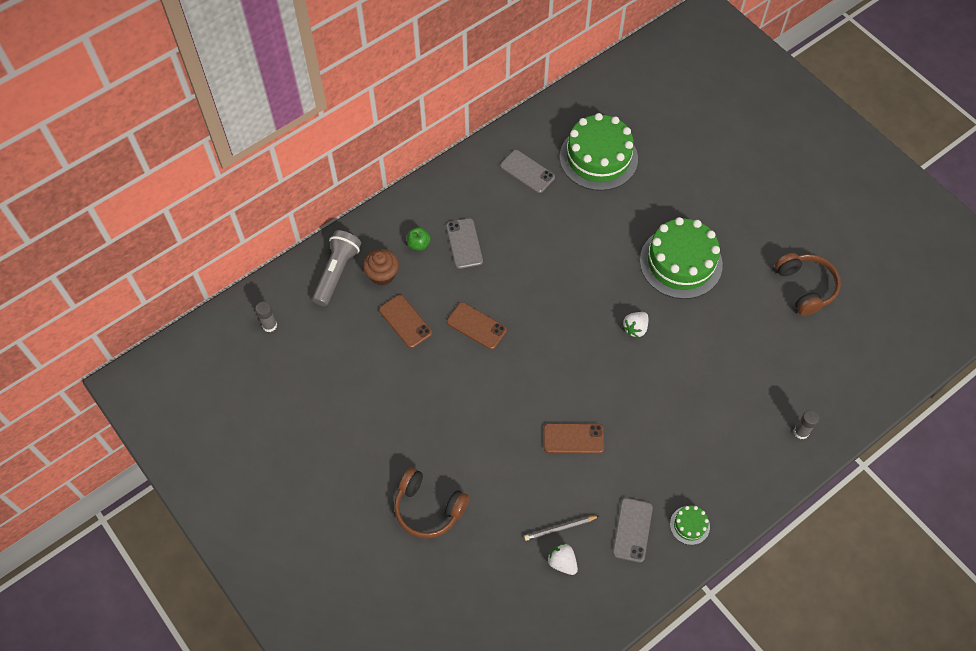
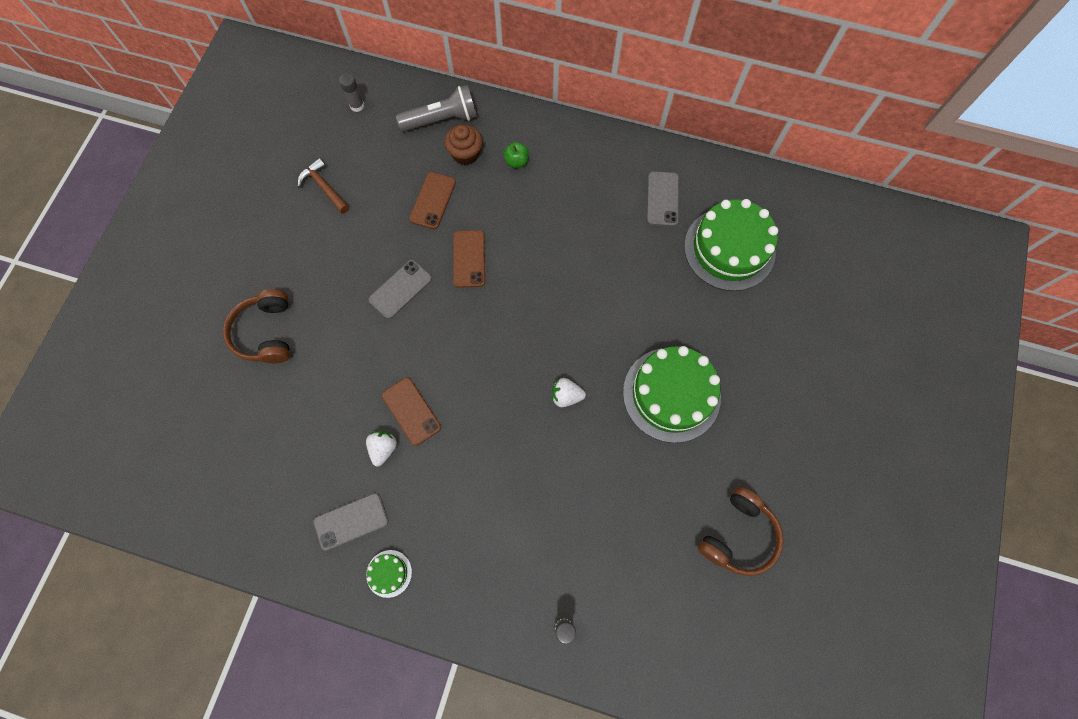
camera: 55 degrees right, 10 degrees up
grey phone [446,218,483,269] -> grey phone moved to [368,260,432,319]
grey pencil [524,516,599,541] -> none
white strawberry [547,543,578,575] -> white strawberry moved to [366,431,397,467]
none -> brown hammer [298,158,349,214]

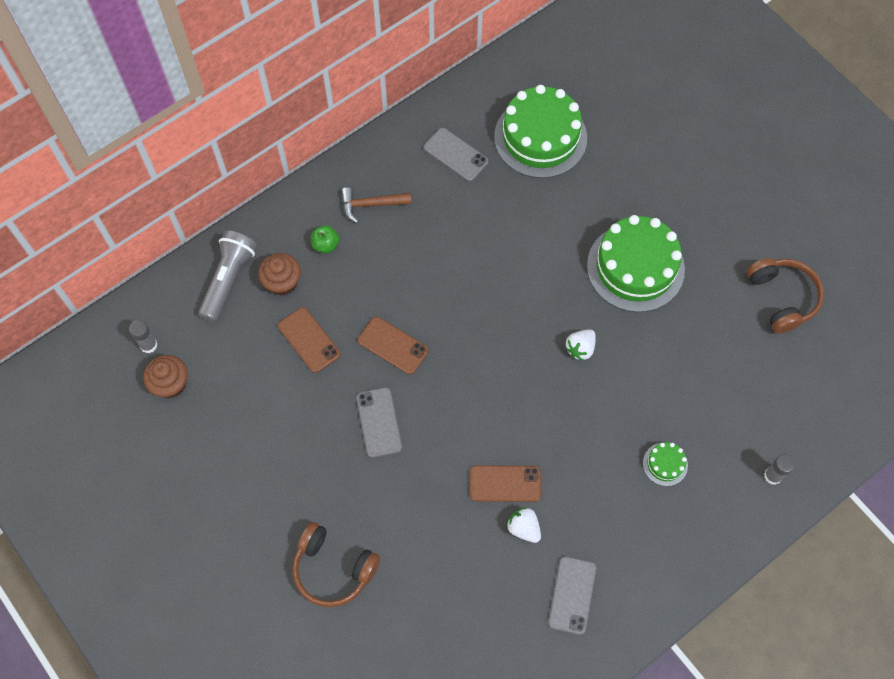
camera: 55 degrees left, 5 degrees down
brown hammer [298,158,349,214] -> brown hammer moved to [341,187,412,223]
green cake [366,550,412,598] -> green cake moved to [643,442,688,486]
none -> brown cupcake [143,355,188,398]

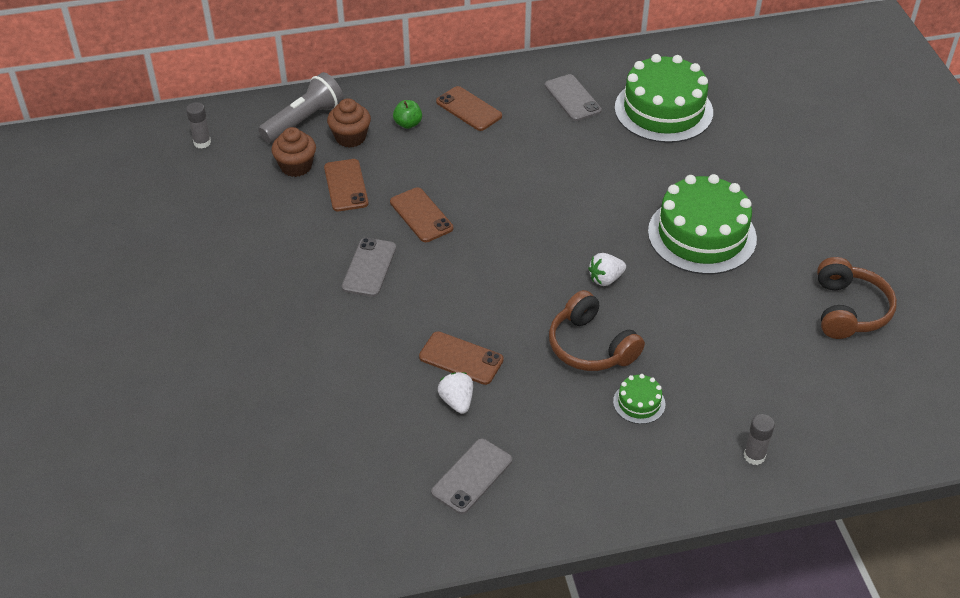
camera: 25 degrees right, 20 degrees down
brown cupcake [143,355,188,398] -> brown cupcake moved to [271,127,316,177]
brown headphones [292,522,381,607] -> brown headphones moved to [549,290,645,371]
brown hammer [341,187,412,223] -> brown phone [436,86,502,131]

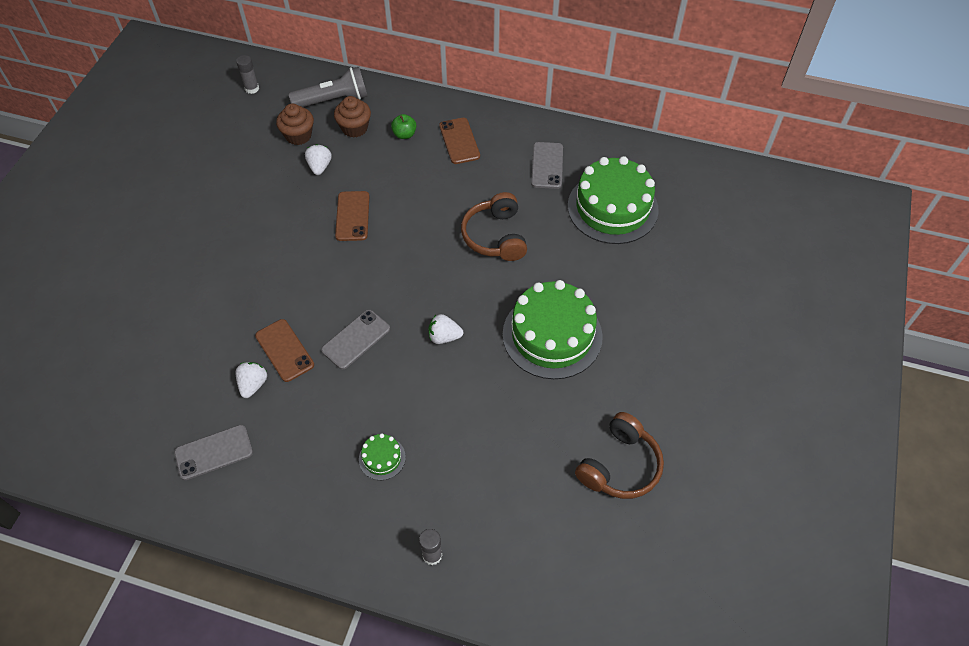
camera: 30 degrees right, 10 degrees up
brown phone [324,159,369,211] -> white strawberry [305,144,331,175]
grey phone [342,238,396,297] -> grey phone moved to [321,310,390,369]
brown headphones [549,290,645,371] -> brown headphones moved to [461,192,527,261]

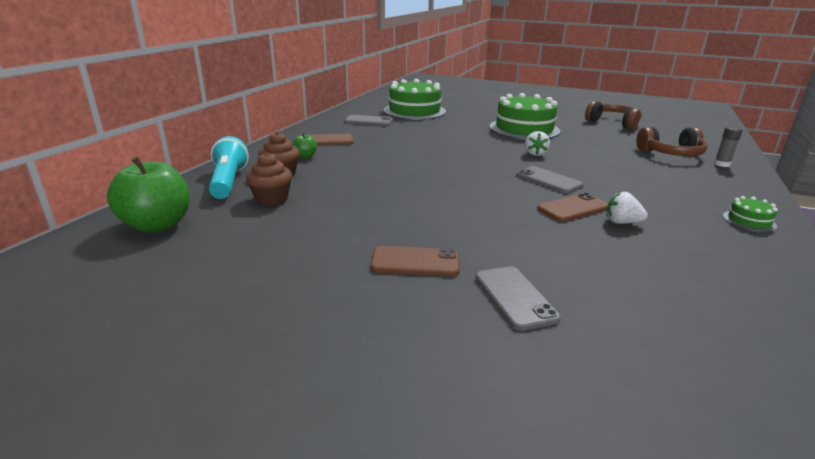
camera: 85 degrees left, 30 degrees down
grey phone [174,425,253,480] -> grey phone moved to [475,266,561,331]
grey glue stick [236,55,259,94] -> green apple [107,156,190,232]
grey flashlight [289,67,368,107] -> turquoise flashlight [209,136,249,199]
white strawberry [305,144,331,175] -> none
brown phone [335,191,369,241] -> brown phone moved to [371,246,460,276]
green cake [359,433,406,480] -> green cake moved to [723,196,778,232]
brown headphones [461,192,527,261] -> brown headphones moved to [636,127,708,156]

